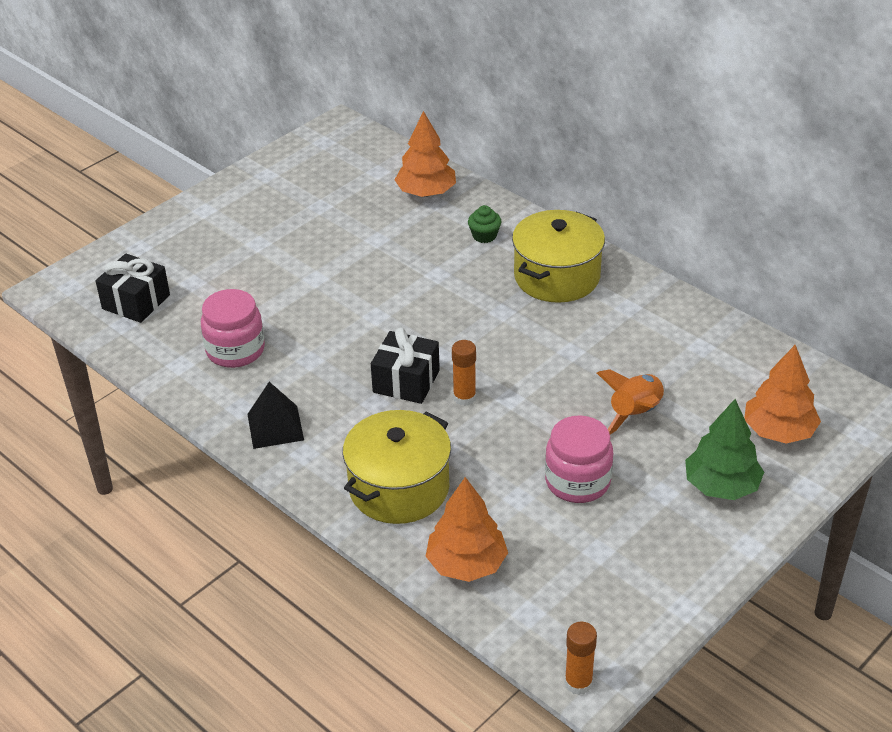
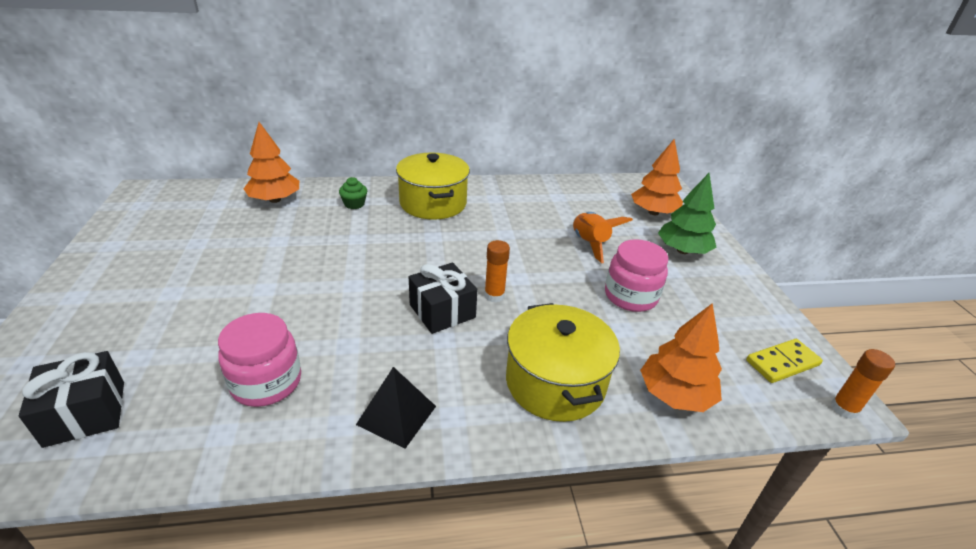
camera: 55 degrees left, 5 degrees down
none -> yellow domino [746,339,823,383]

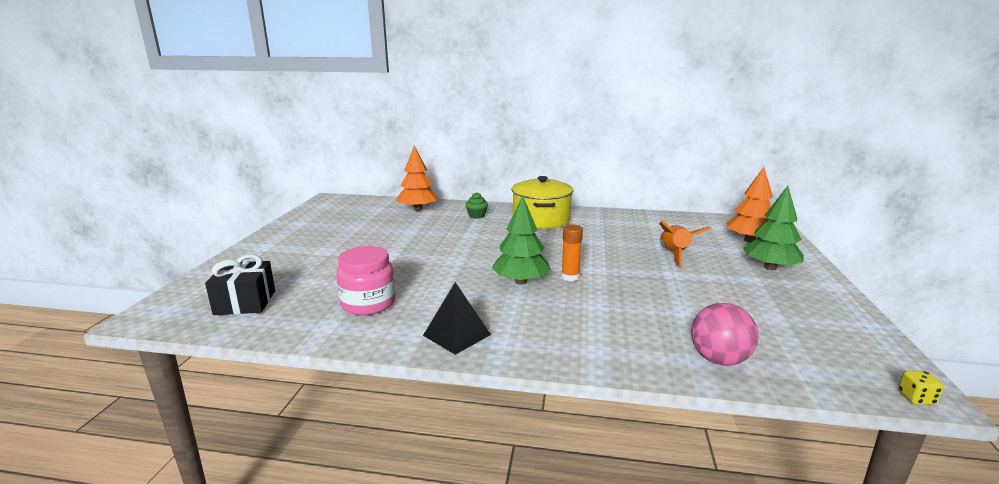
camera: 20 degrees right, 15 degrees down
black gift [409,262,478,334] -> green tree [492,195,551,284]
yellow pot [506,303,620,422] -> none
pink jar [605,239,668,312] -> none
orange tree [640,303,722,412] -> pink ball [691,303,758,366]
yellow domino [746,339,823,383] -> none
orange glue stick [831,349,895,419] -> yellow dice [898,371,944,405]

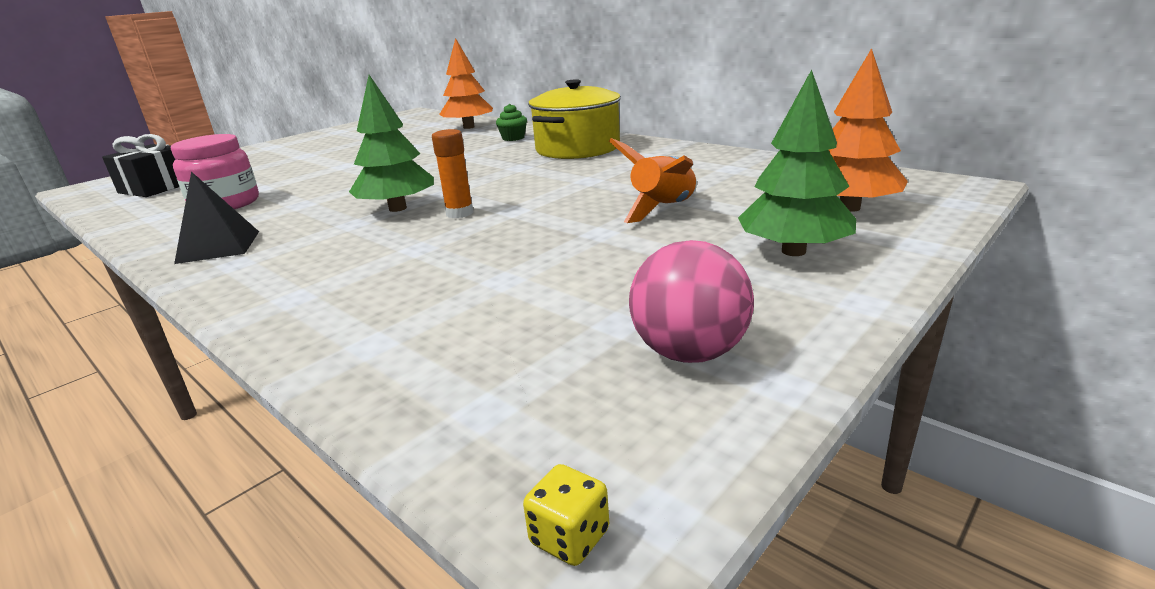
camera: 35 degrees right, 5 degrees up
pink ball [691,303,758,366] -> pink ball moved to [629,240,754,363]

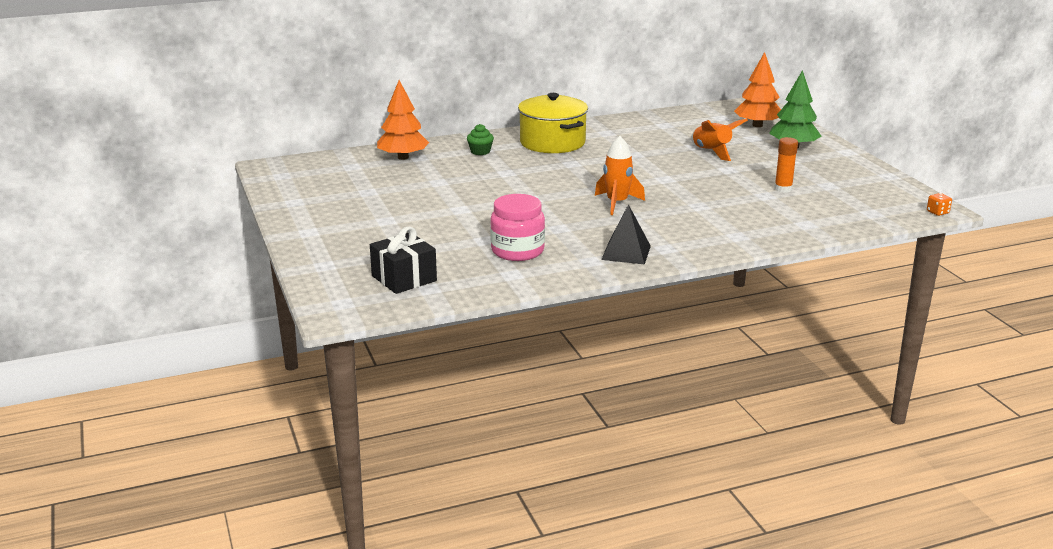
camera: 65 degrees left, 0 degrees up
green tree [349,75,434,212] -> orange rocket [595,136,645,215]
orange glue stick [432,129,474,218] -> orange glue stick moved to [774,137,798,193]
yellow dice [523,464,609,566] -> orange dice [927,193,952,216]
pink ball [629,240,754,363] -> none

